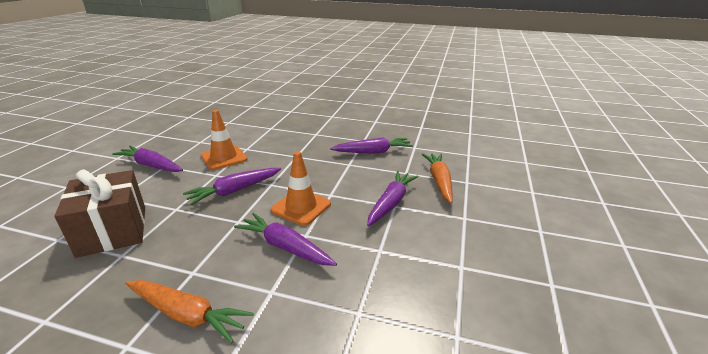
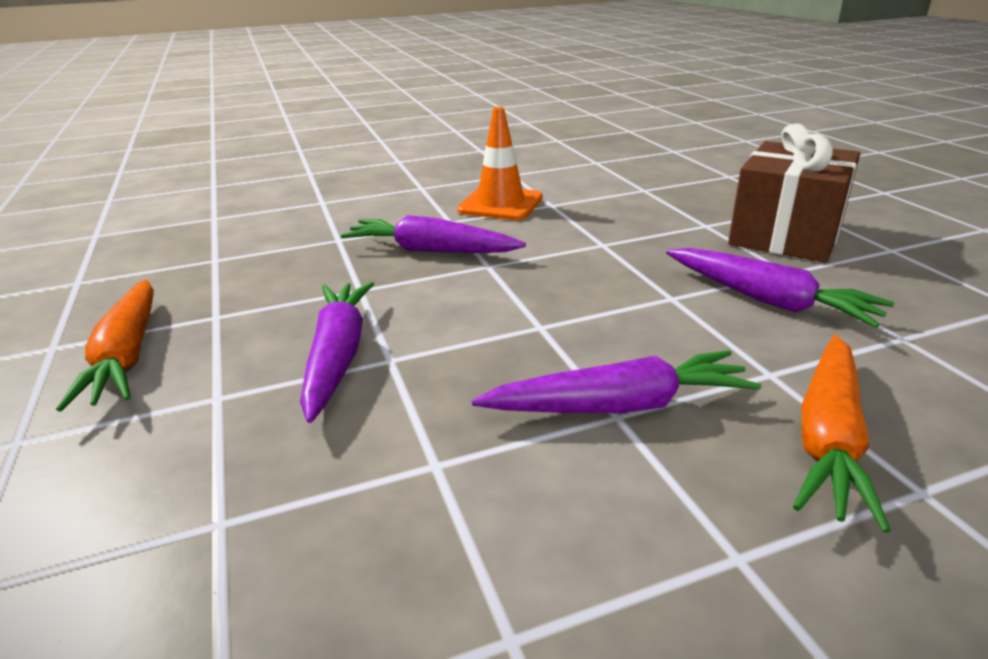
camera: 55 degrees right, 0 degrees up
brown gift [55,169,145,258] -> brown gift moved to [728,124,860,262]
purple carrot [112,146,183,172] -> none
orange traffic cone [271,151,331,226] -> none
orange carrot [422,154,453,204] -> orange carrot turned 150 degrees clockwise [793,335,891,533]

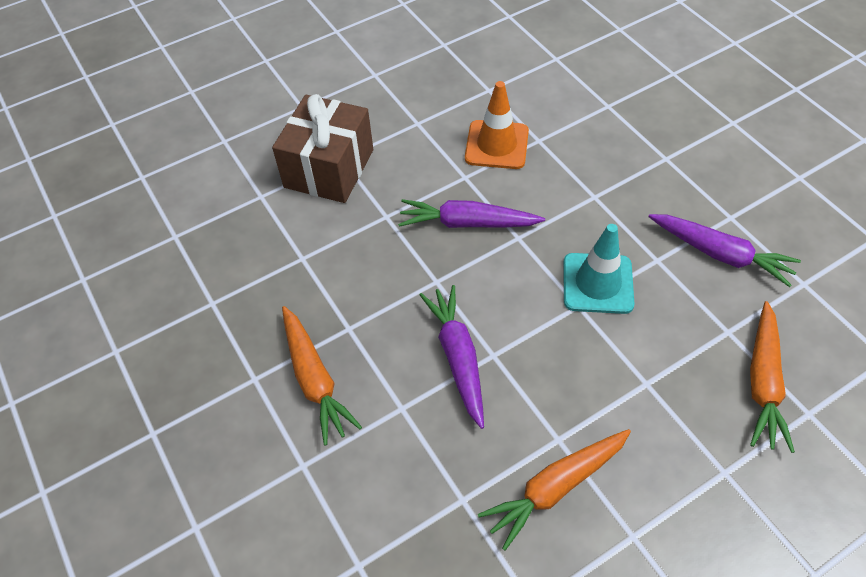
camera: 10 degrees left, 25 degrees up
purple carrot [472,350,761,413] -> none
brown gift [728,124,860,262] -> brown gift moved to [272,94,373,203]
none -> orange carrot [478,429,631,551]
none -> turquoise traffic cone [563,224,635,314]

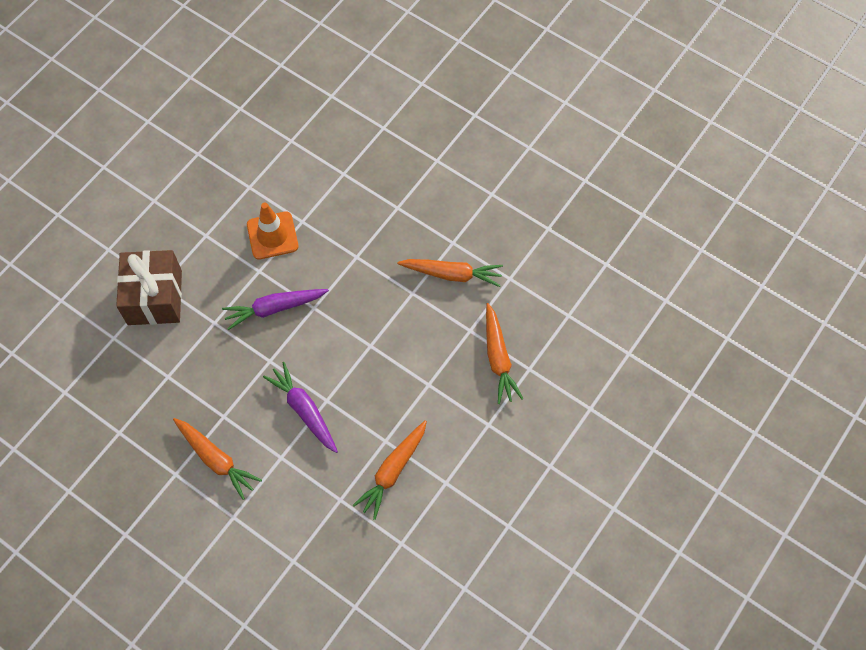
camera: 25 degrees left, 10 degrees up
turquoise traffic cone [563,224,635,314] -> none
purple carrot [648,214,801,287] -> orange carrot [397,259,503,287]

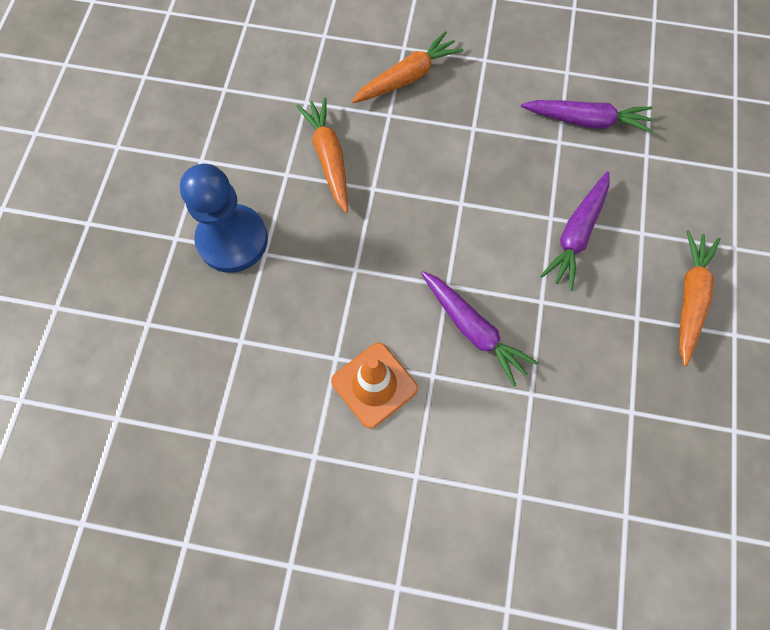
camera: 115 degrees left, 5 degrees up
brown gift [116,250,182,325] -> none
orange carrot [353,420,427,520] -> purple carrot [521,100,653,133]
none -> blue pawn [180,164,268,273]

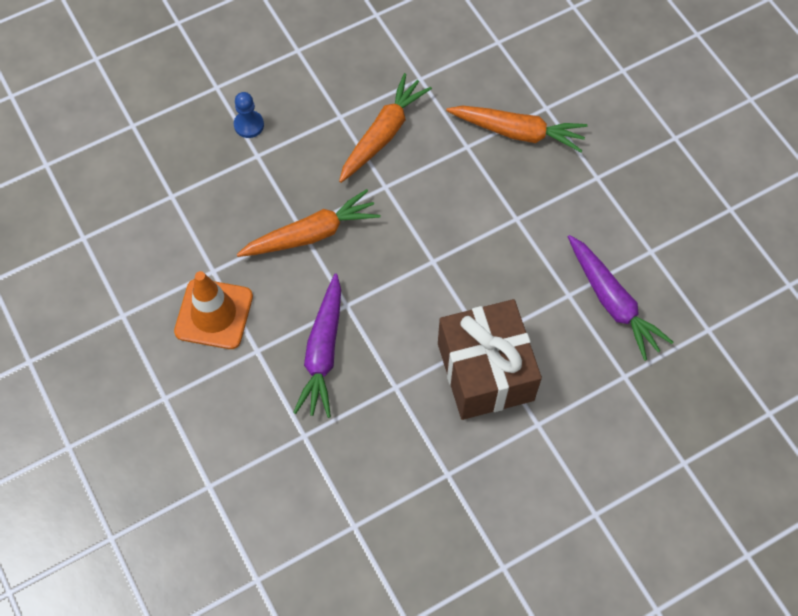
camera: 50 degrees right, 5 degrees down
blue pawn [180,164,268,273] -> blue pawn [234,92,264,138], size x0.42
purple carrot [540,171,610,291] -> brown gift [438,299,542,420]
orange carrot [679,230,720,366] -> orange carrot moved to [237,189,380,257]

